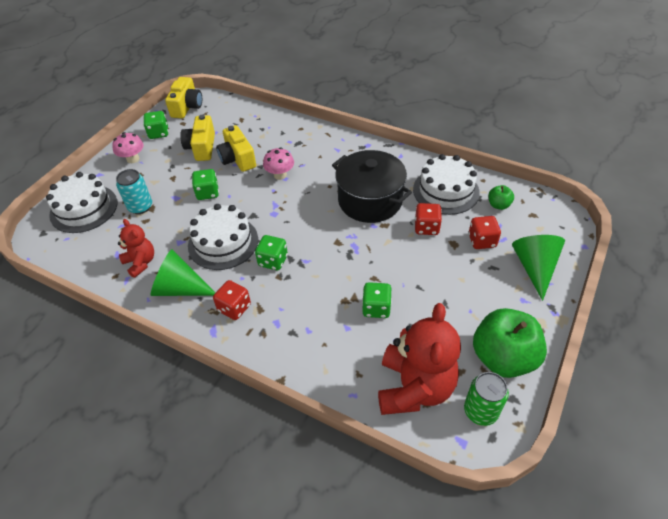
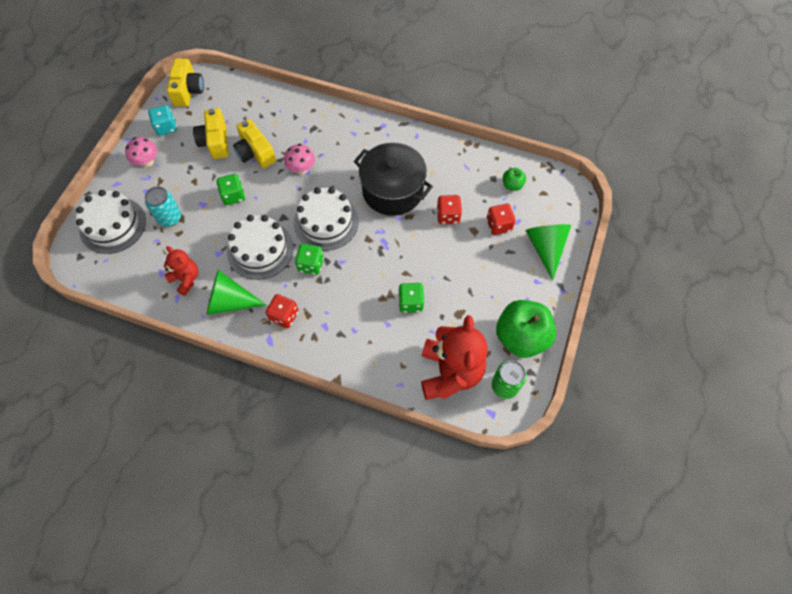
camera: 10 degrees left, 15 degrees up
green dice [143,111,168,139] -> turquoise dice [148,105,177,136]
white cake [413,154,480,215] -> white cake moved to [294,187,359,251]

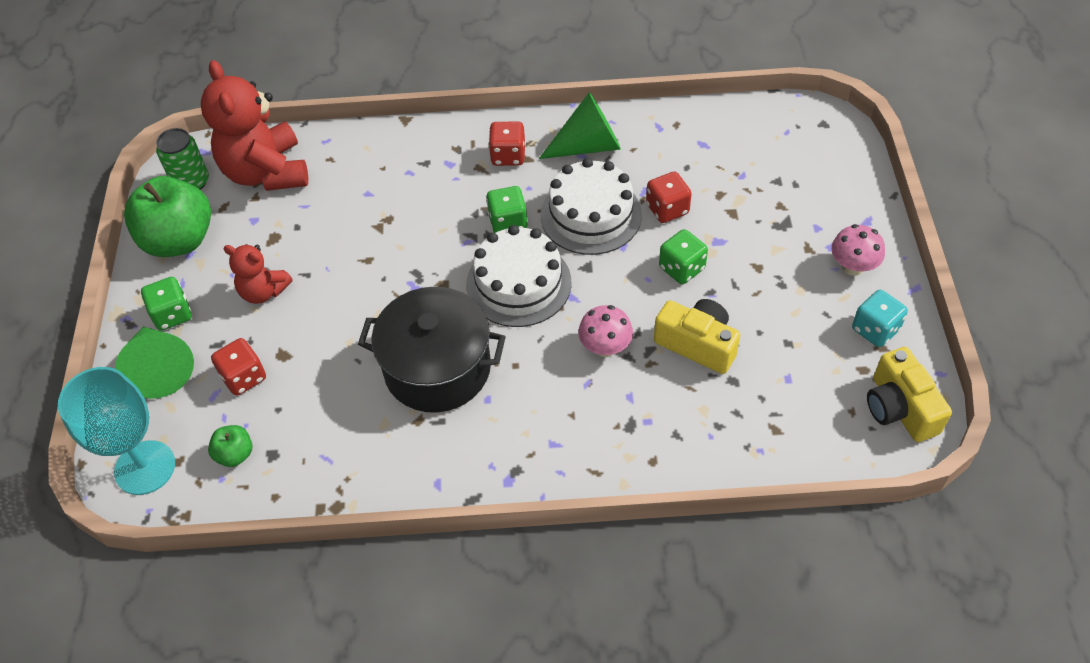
camera: 160 degrees right, 10 degrees down
white cake [76,190,146,254] -> none
turquoise can [145,186,181,227] -> none
red teddy bear [164,246,198,296] -> red teddy bear moved to [223,244,293,304]
yellow camera [193,108,229,159] -> none
green dice [398,283,425,313] -> green dice moved to [141,277,192,331]
red dice [437,195,462,224] -> red dice moved to [646,171,691,223]
none -> turquoise goblet [58,367,175,495]

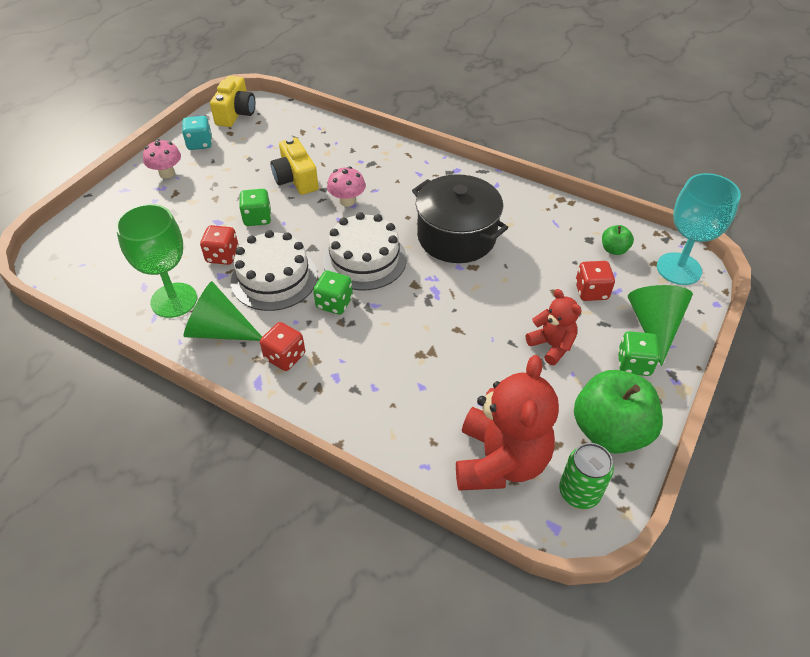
camera: 150 degrees left, 5 degrees down
none -> green goblet [116,204,197,318]

